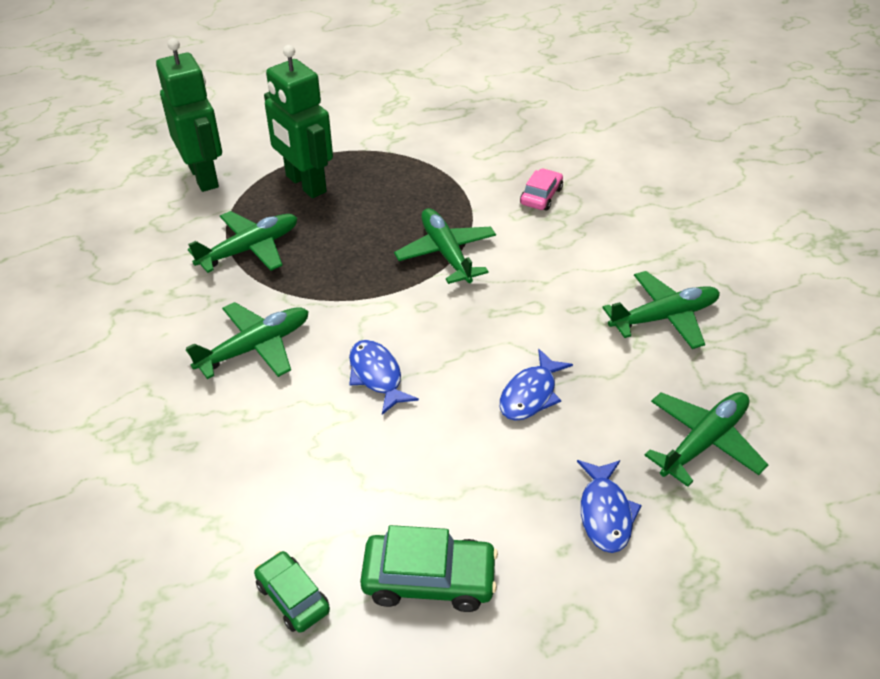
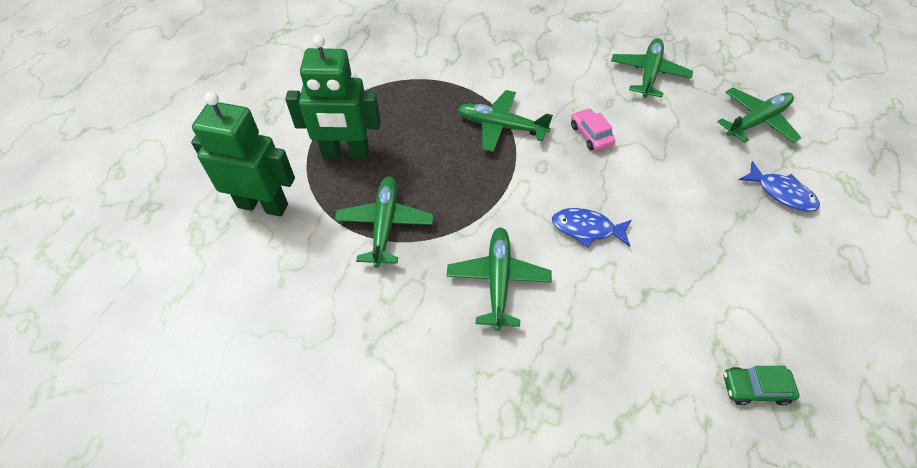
camera: 50 degrees left, 10 degrees up
green car [360,525,498,612] -> none
blue fish [500,349,573,421] -> none
pink car [520,168,563,211] -> pink car moved to [571,108,615,151]
green plane [644,392,768,487] -> green plane turned 60 degrees clockwise [717,87,802,143]

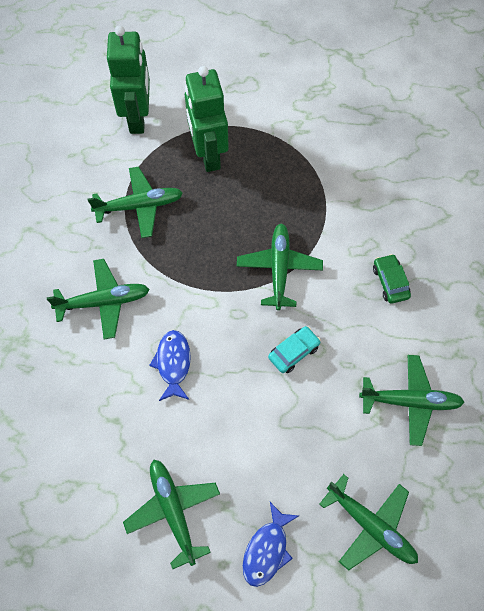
camera: 75 degrees right, 10 degrees up
pink car [571,108,615,151] -> turquoise car [268,326,321,373]
green car [723,366,799,406] -> green car moved to [373,254,411,304]
none -> green plane [123,460,220,569]

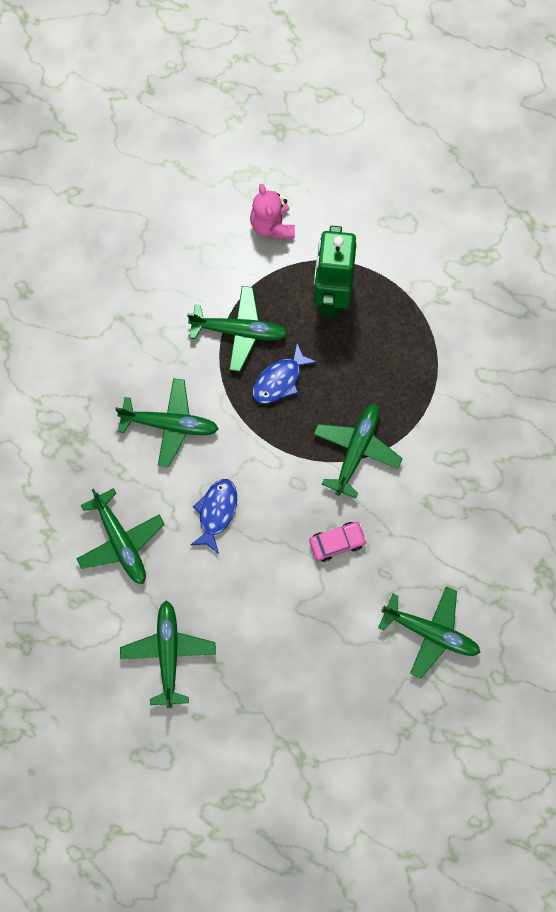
camera: 20 degrees right, 10 degrees up
green robot [107,25,150,134] -> pink teddy bear [250,184,295,239]
blue fish [243,502,299,587] -> blue fish moved to [252,343,318,404]
turquoise car [268,326,321,373] -> pink car [309,522,367,562]
green plane [319,474,418,571] -> green plane moved to [76,488,165,584]
green car [373,254,411,304] -> none

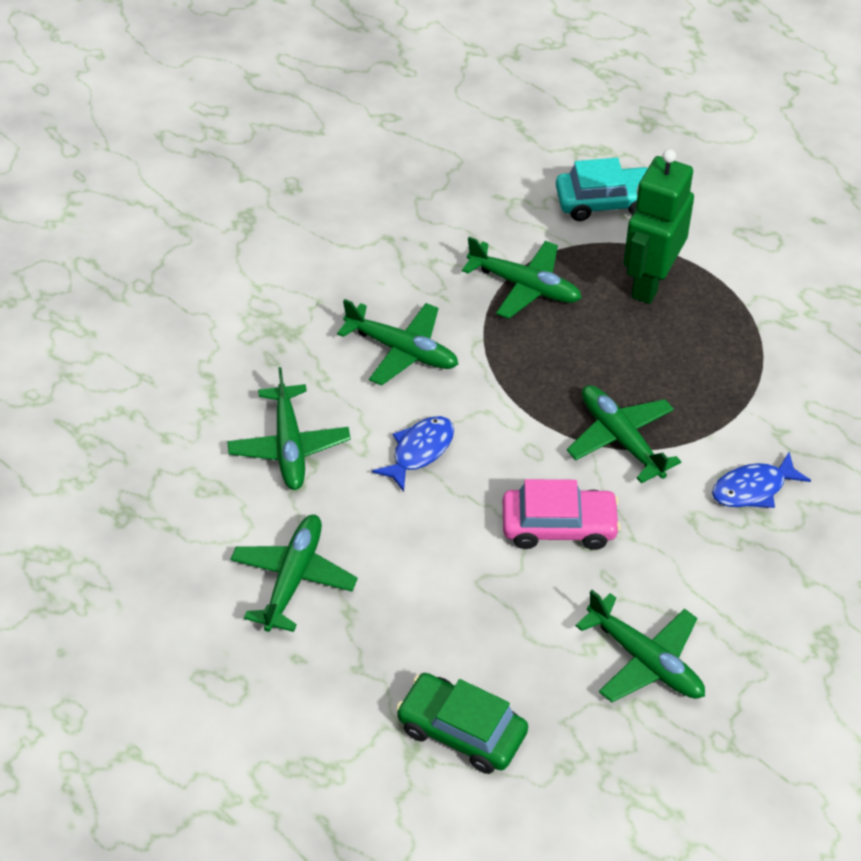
camera: 20 degrees right, 25 degrees down
pink teddy bear [250,184,295,239] -> turquoise car [556,158,648,221]
blue fish [252,343,318,404] -> blue fish moved to [712,452,811,508]
pink car [309,522,367,562] -> pink car [503,479,621,550], size x1.57
green plane [313,403,403,498] -> green plane turned 75 degrees counterclockwise [567,385,681,484]
none -> green car [396,673,528,774]

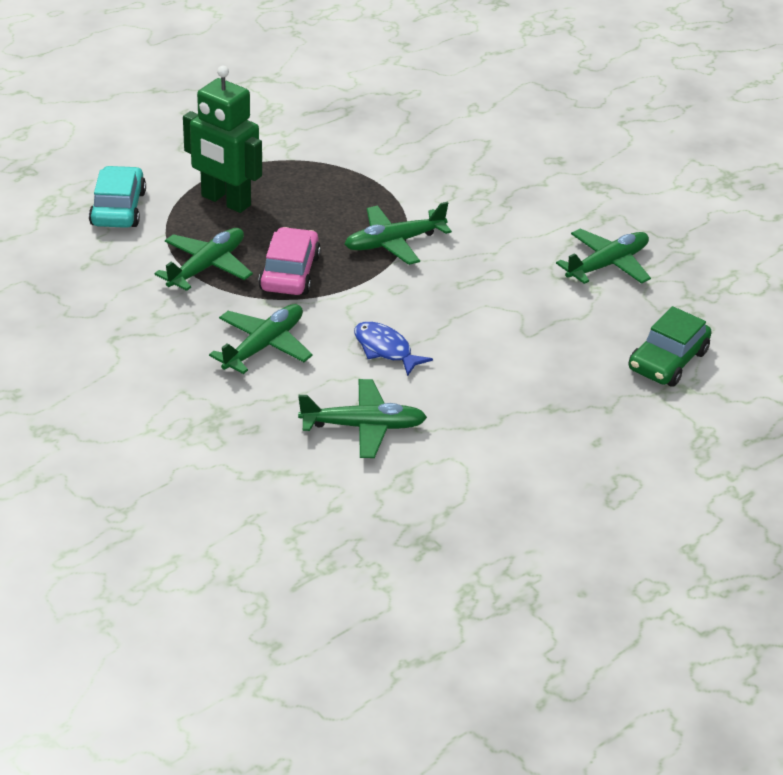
camera: 85 degrees left, 10 degrees down
green plane [230,515,358,632] -> none
pink car [503,479,621,550] -> pink car moved to [258,227,321,295]
blue fish [712,452,811,508] -> none

